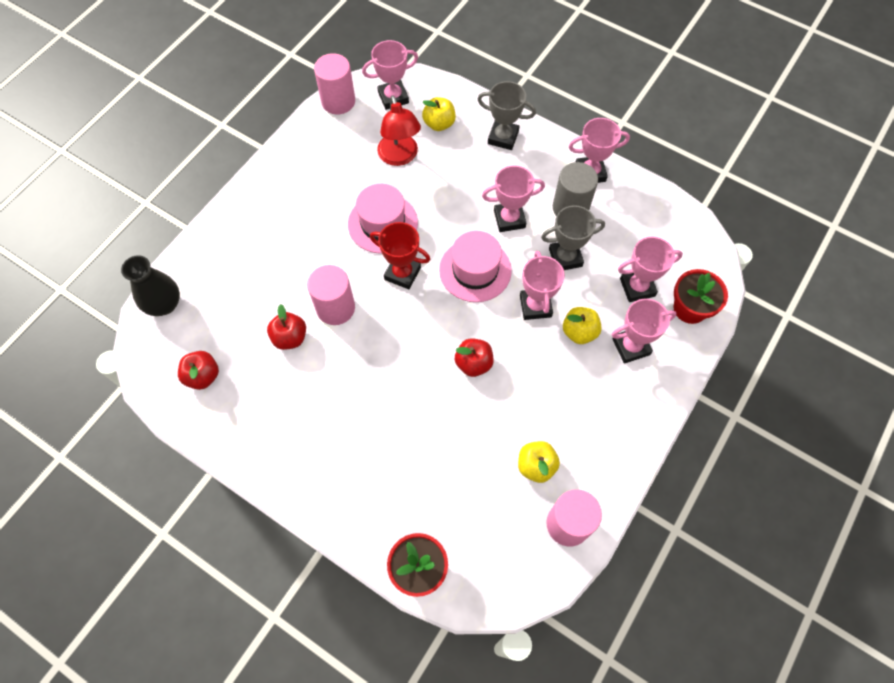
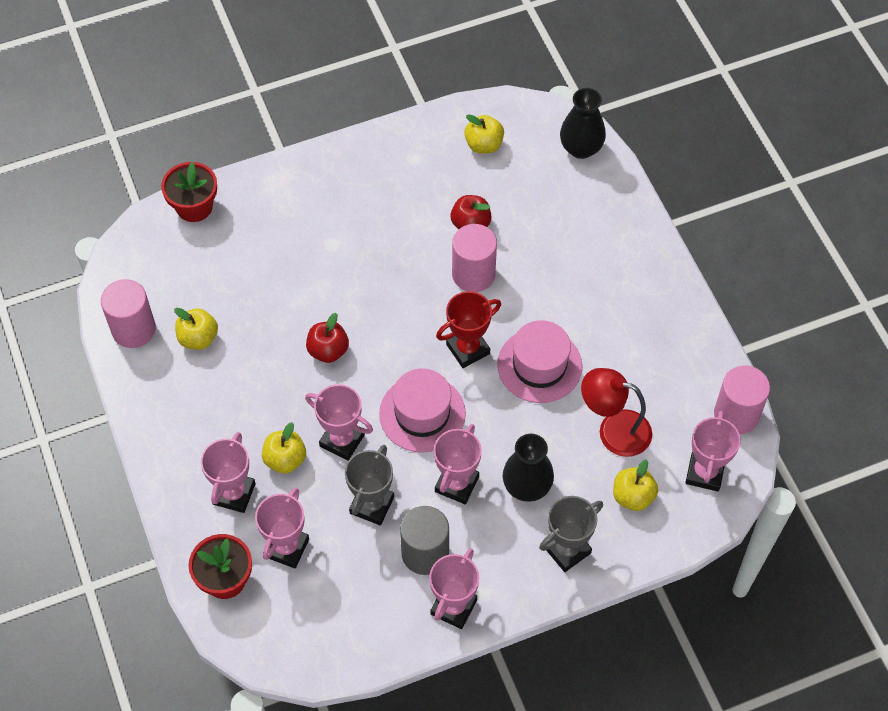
camera: 125 degrees right, 5 degrees down
red apple [178,351,219,390] -> yellow apple [464,114,504,154]
none -> black vase [503,434,554,502]

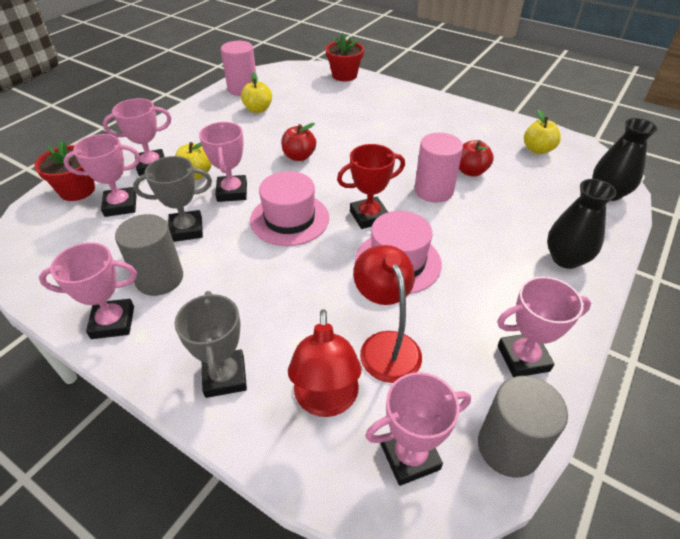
camera: 55 degrees right, 15 degrees down
pink trophy [434,424,482,504] -> pink trophy moved to [497,277,591,377]
red trophy [436,291,501,368] -> red trophy turned 45 degrees counterclockwise [337,144,405,229]
black vase [503,434,554,502] -> black vase moved to [547,179,617,269]
grey trophy [539,496,603,572] -> grey trophy turned 60 degrees clockwise [174,291,247,398]
yellow apple [613,459,658,511] -> red lamp [288,309,362,417]
pink cylinder [714,365,770,434] -> grey cylinder [478,376,568,478]

